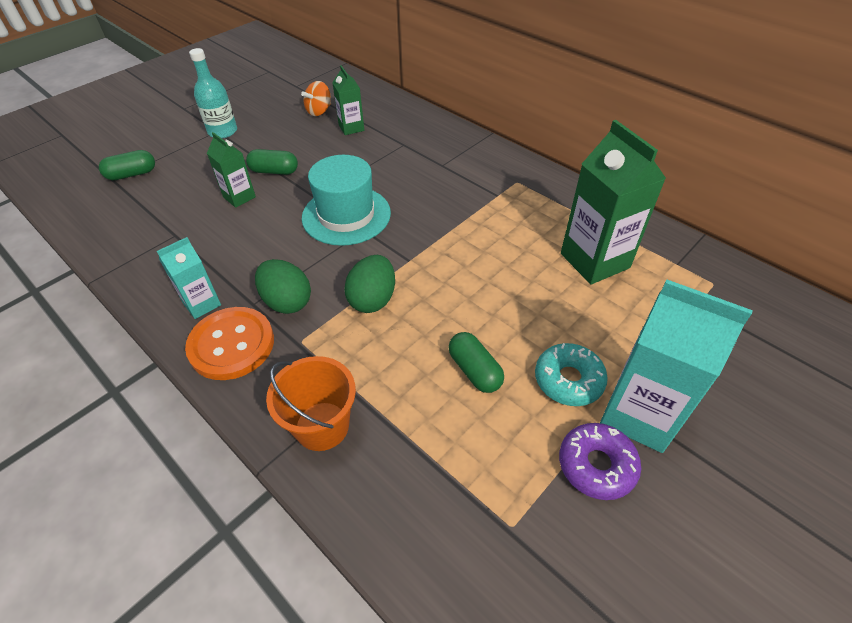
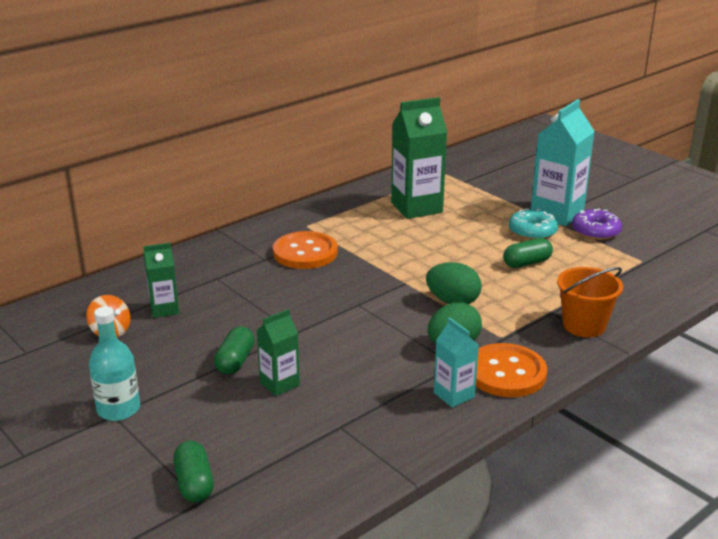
camera: 85 degrees left, 20 degrees down
turquoise hat [302,155,391,246] -> none
none -> orange button [273,231,338,269]

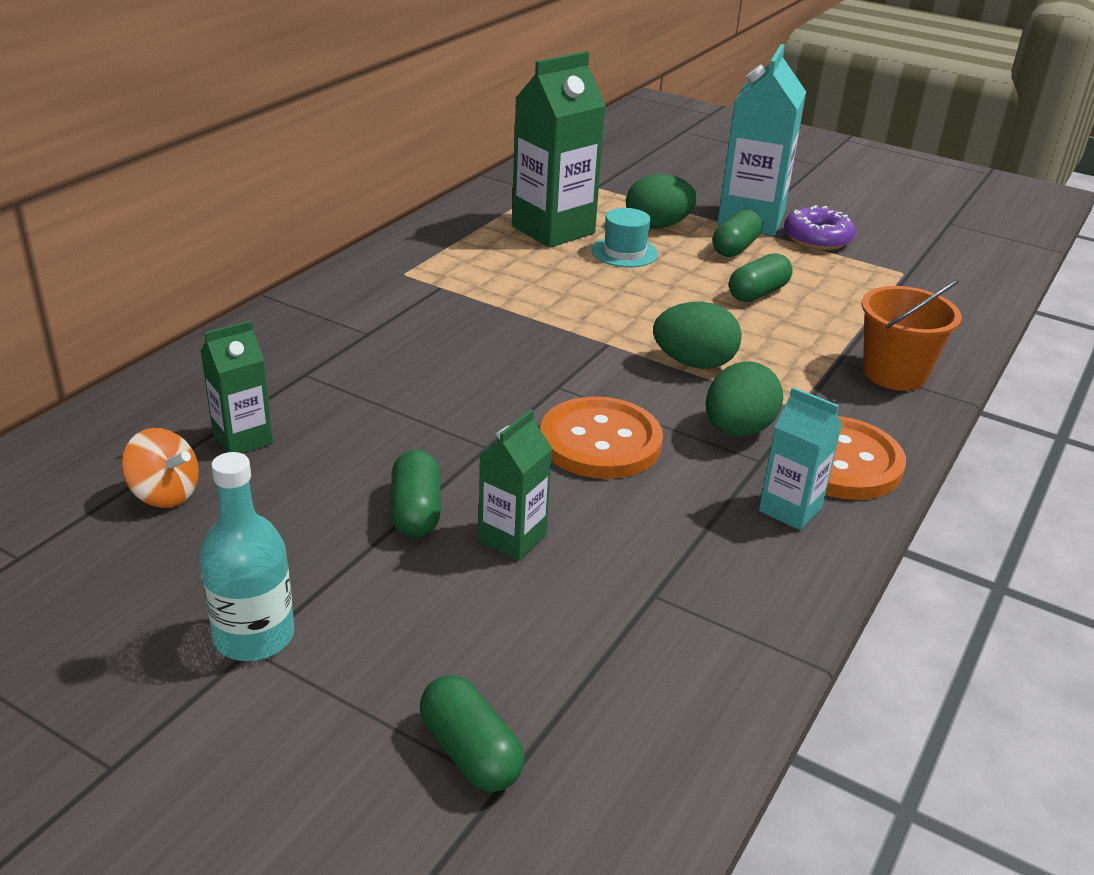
camera: 20 degrees left, 5 degrees up
orange button [273,231,338,269] -> orange button moved to [541,396,663,479]
turquoise donut [509,208,558,240] -> green capsule [713,209,763,257]
none -> turquoise hat [592,208,658,267]
none -> green egg [626,174,697,229]

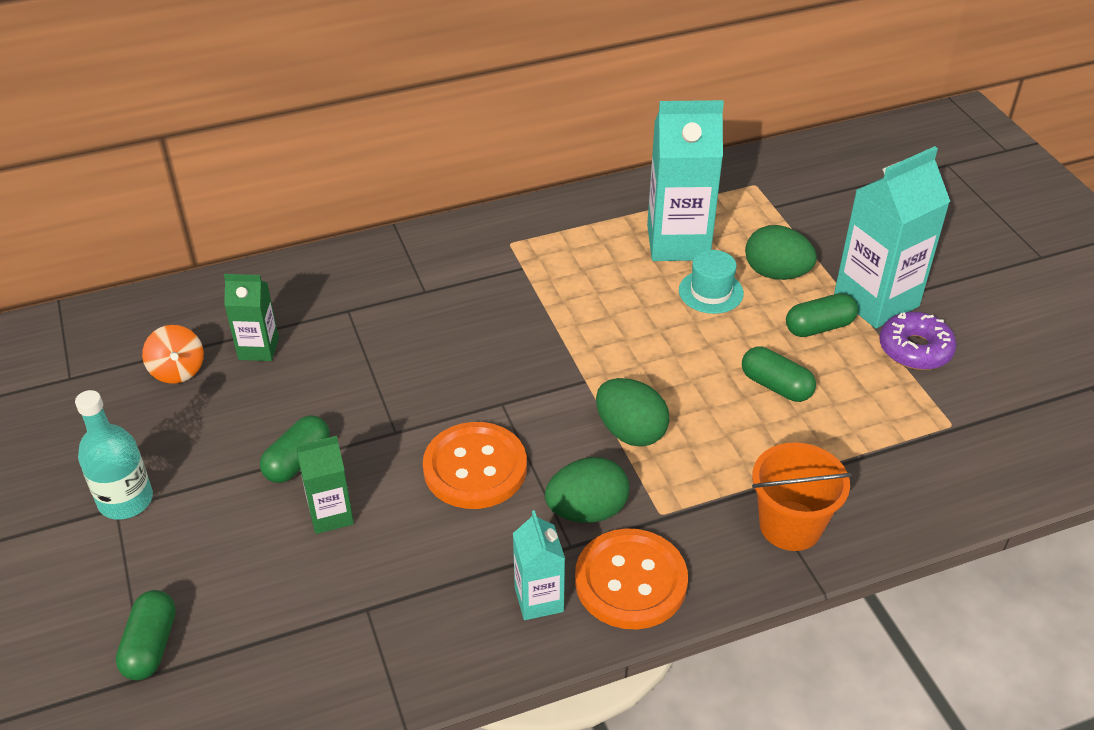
camera: 40 degrees right, 10 degrees up
green carton [512,51,606,248] -> turquoise carton [647,100,724,261]
green capsule [729,253,793,302] -> green capsule turned 45 degrees clockwise [742,346,816,402]

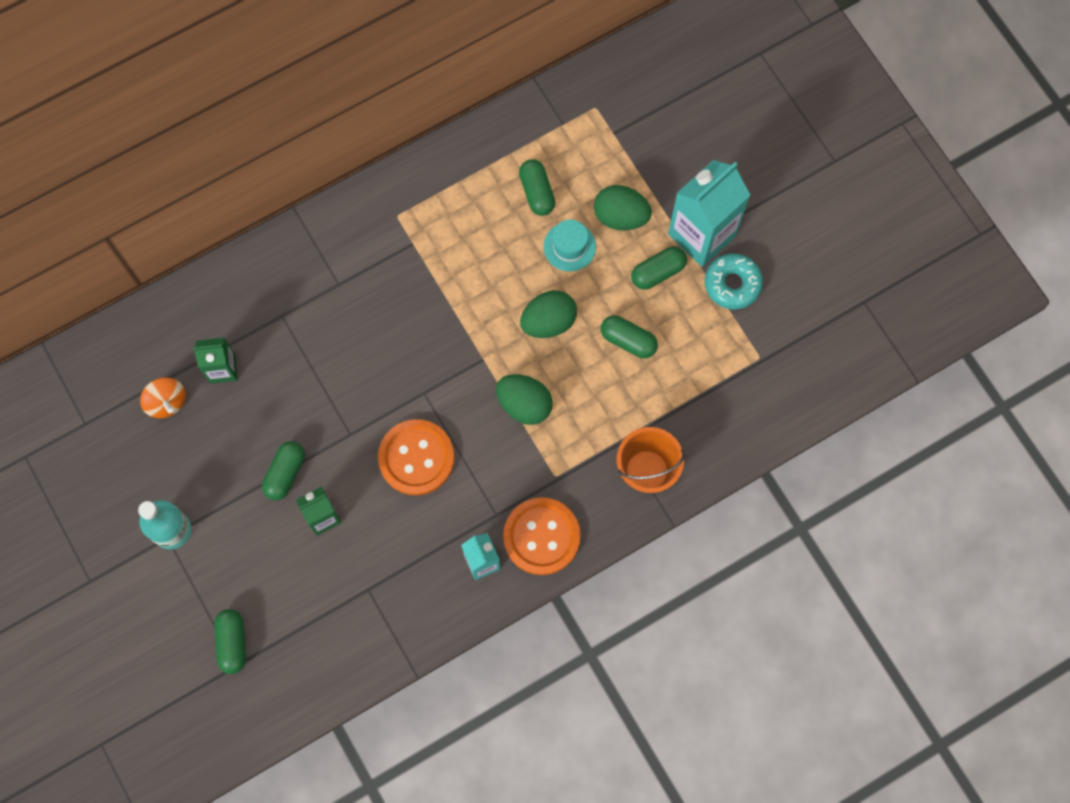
camera: 10 degrees left, 30 degrees up
green egg [545,457,630,523] -> green egg moved to [520,290,577,338]
turquoise carton [647,100,724,261] -> green capsule [519,159,555,216]
purple donut [880,312,956,370] -> turquoise donut [705,253,763,309]

